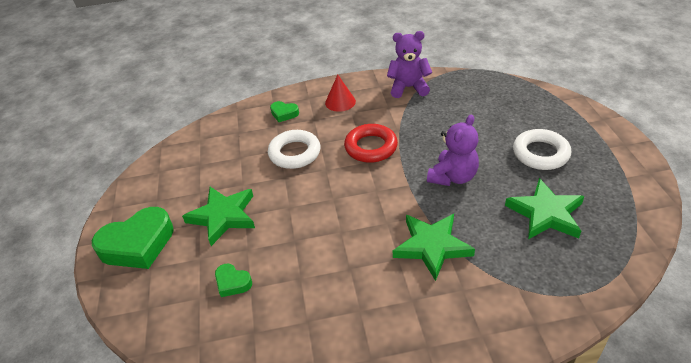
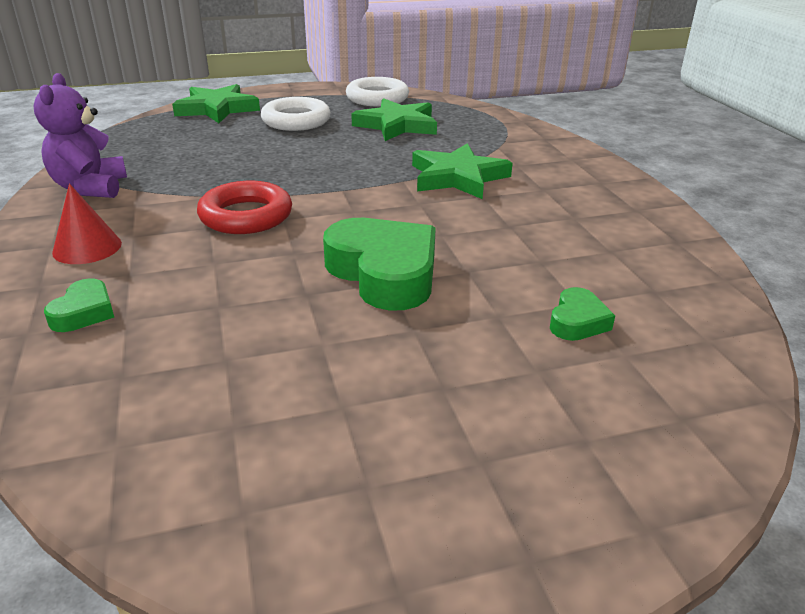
camera: 100 degrees left, 10 degrees down
green heart [92,207,174,269] -> green heart moved to [323,218,436,311]
green star [182,187,255,246] -> green star moved to [172,84,260,123]
white ring [268,130,321,169] -> white ring moved to [346,77,409,107]
purple teddy bear [427,115,479,186] -> none

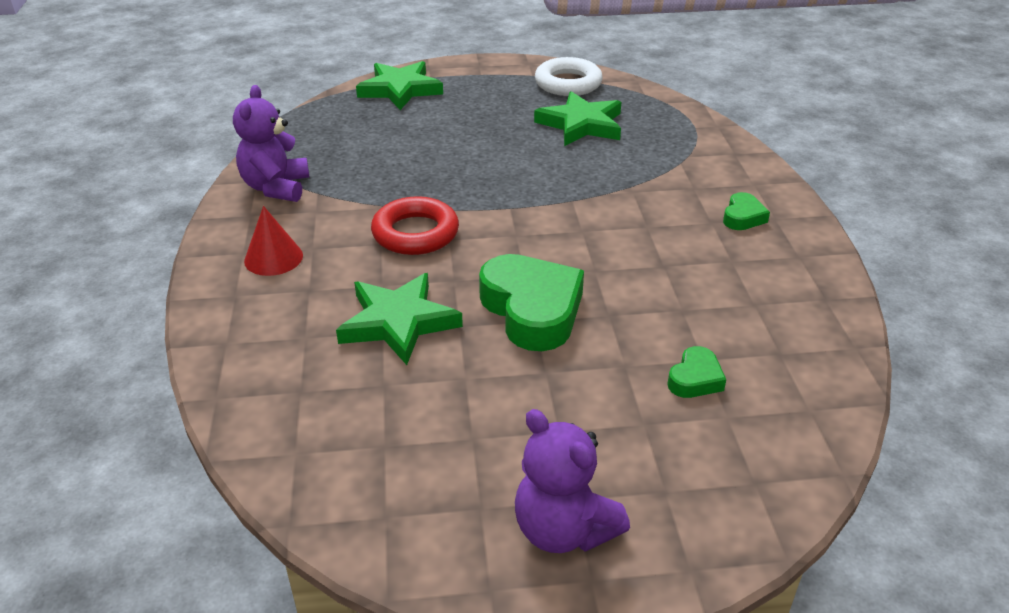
camera: 10 degrees right, 5 degrees up
green heart [44,278,114,332] -> green heart moved to [723,192,770,230]
white ring [261,97,331,131] -> none
green star [412,143,513,199] -> green star moved to [336,273,463,365]
none -> purple teddy bear [515,409,630,553]

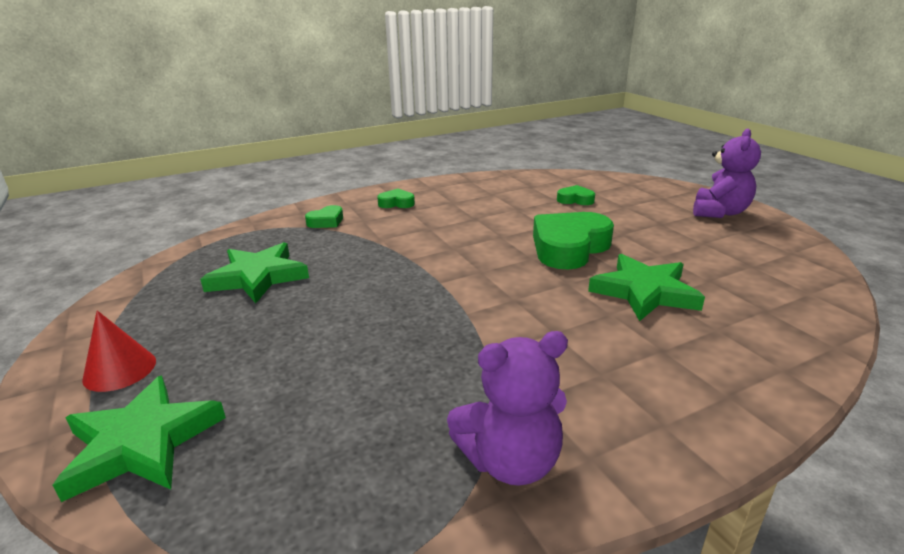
camera: 110 degrees left, 10 degrees down
red cone [244,206,303,276] -> red cone moved to [82,310,156,392]
red ring [371,196,459,255] -> none
white ring [535,57,603,96] -> none
none -> green heart [305,205,343,228]

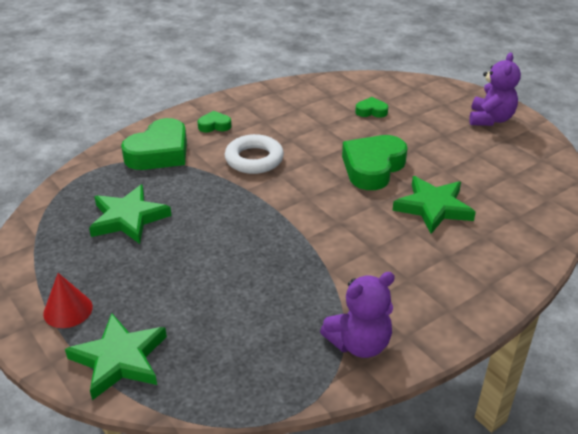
camera: 10 degrees left, 10 degrees up
green heart [305,205,343,228] -> green heart [121,118,187,170], size x2.08
none -> white ring [225,134,284,174]

